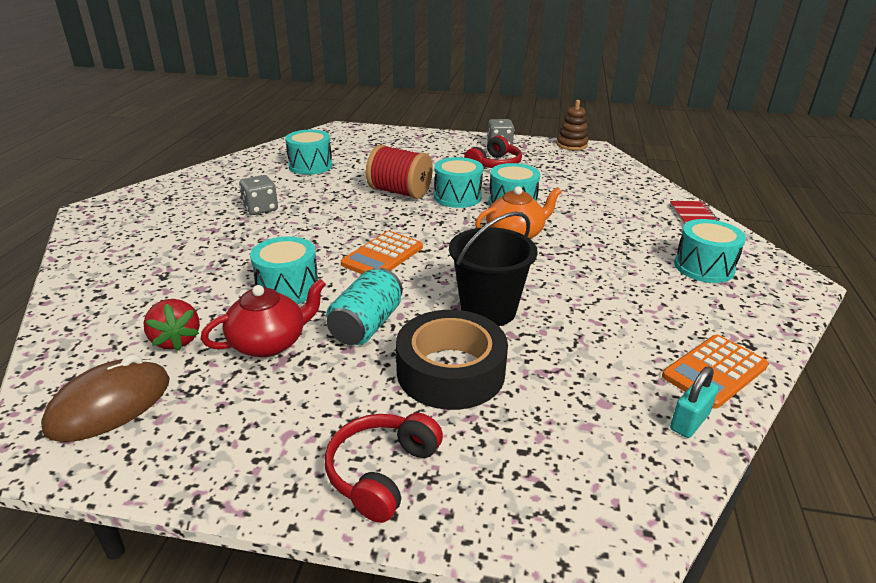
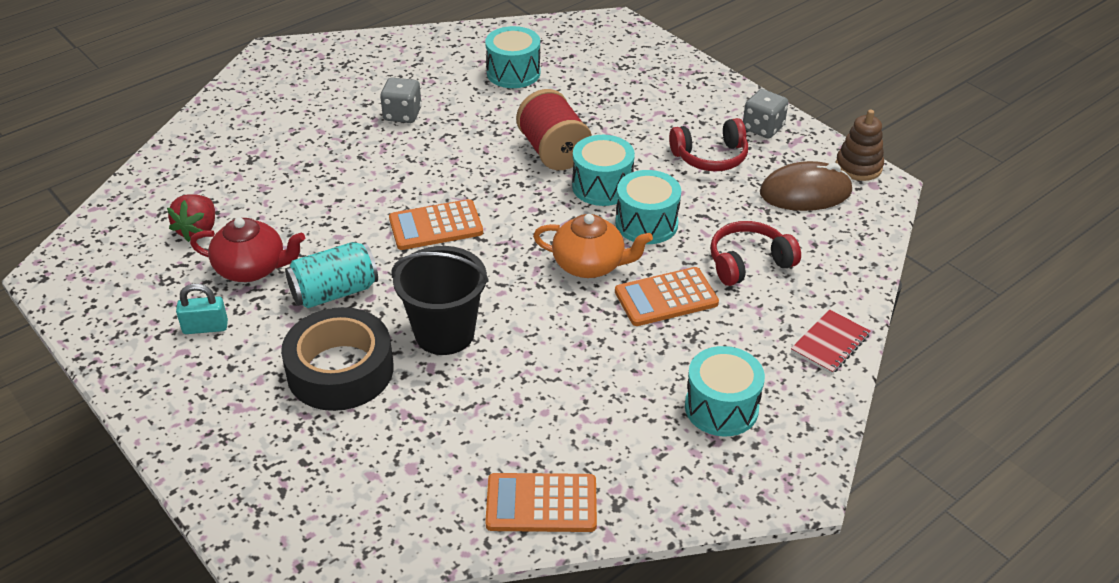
camera: 40 degrees right, 10 degrees up
brown mouse [41,354,170,442] -> brown mouse moved to [760,161,852,211]
turquoise drum [250,236,318,304] -> none
red headphones [325,413,443,523] -> red headphones moved to [710,221,801,286]
turquoise padlock [670,367,718,438] -> turquoise padlock moved to [176,284,228,334]
none -> orange calculator [615,267,719,326]

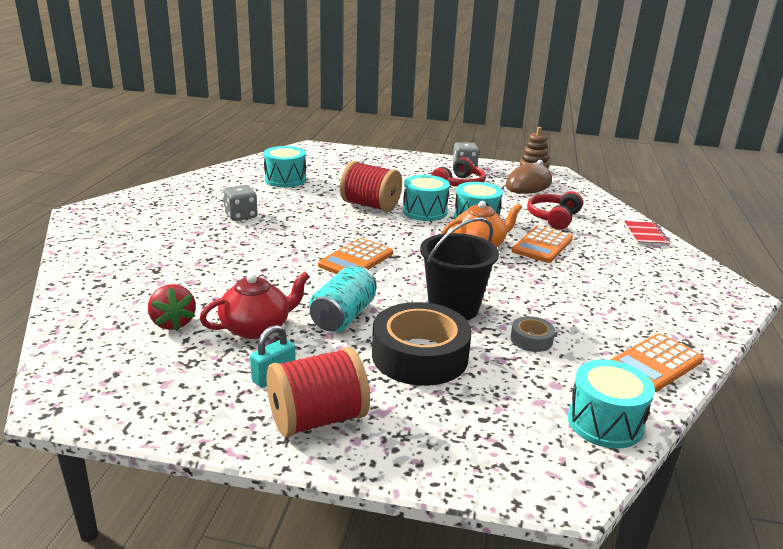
camera: 40 degrees left, 15 degrees down
turquoise drum [685,346,765,436] -> turquoise drum moved to [568,359,655,449]
none -> red spool [266,347,370,438]
none -> grey tape [511,316,555,352]

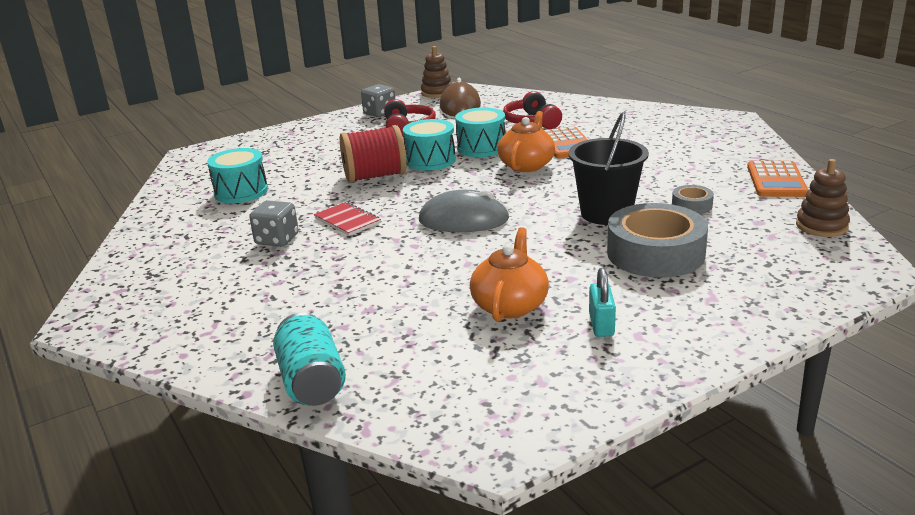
camera: 40 degrees left, 0 degrees up
red strawberry [148,284,196,331] -> none
red teapot [200,272,310,339] -> orange teapot [470,227,549,322]
red spool [266,347,370,438] -> none
turquoise can [309,265,377,332] -> turquoise can moved to [273,313,346,406]
orange calculator [318,238,393,274] -> grey mouse [419,189,509,232]
black tape [372,302,472,386] -> grey tape [607,203,708,278]
turquoise drum [568,359,655,449] -> brown stacking toy [796,159,850,237]
red notebook [624,221,670,246] -> red notebook moved to [314,202,381,236]

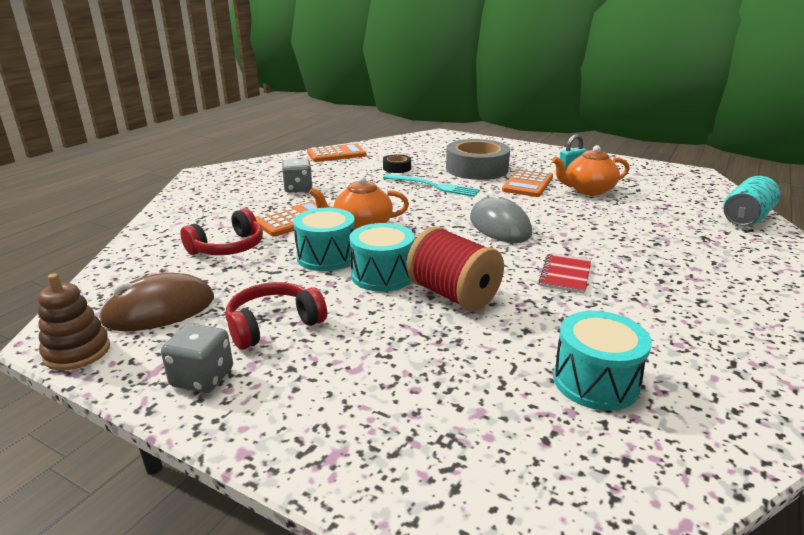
camera: 120 degrees left, 0 degrees up
grey dice [249,201,298,247] -> grey dice moved to [282,158,313,193]
black bucket [569,112,649,225] -> turquoise fork [383,174,480,197]
grey tape [672,185,714,214] -> black tape [383,155,411,173]
brown stacking toy [796,159,850,237] -> none
none -> orange calculator [502,168,553,197]

